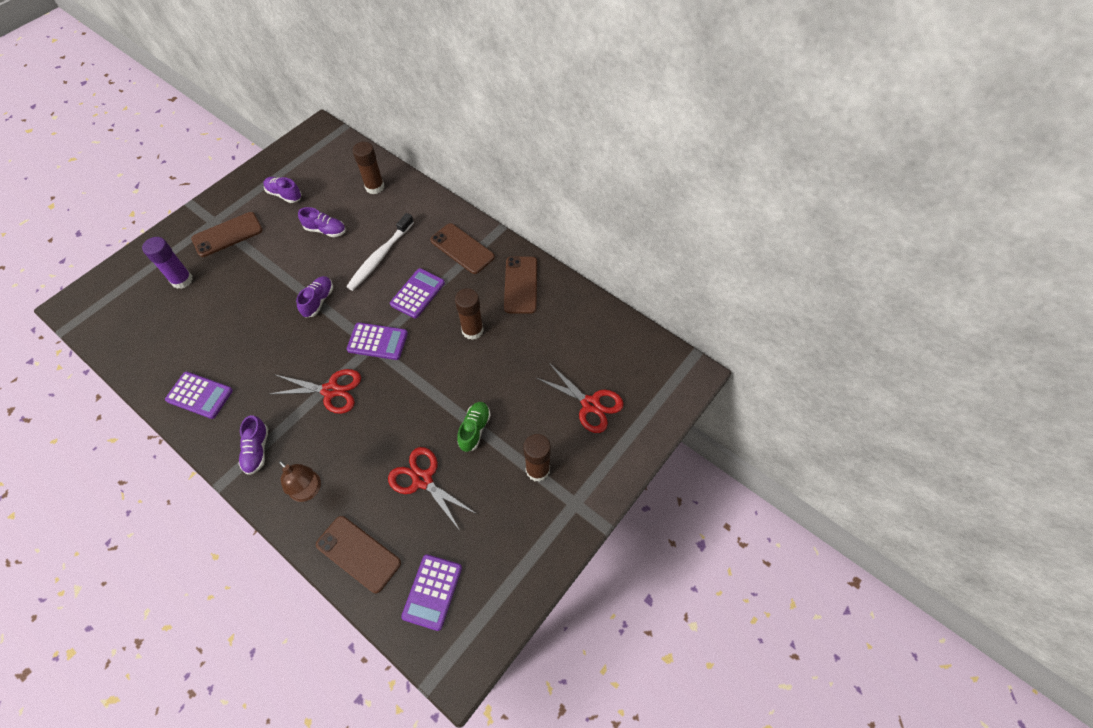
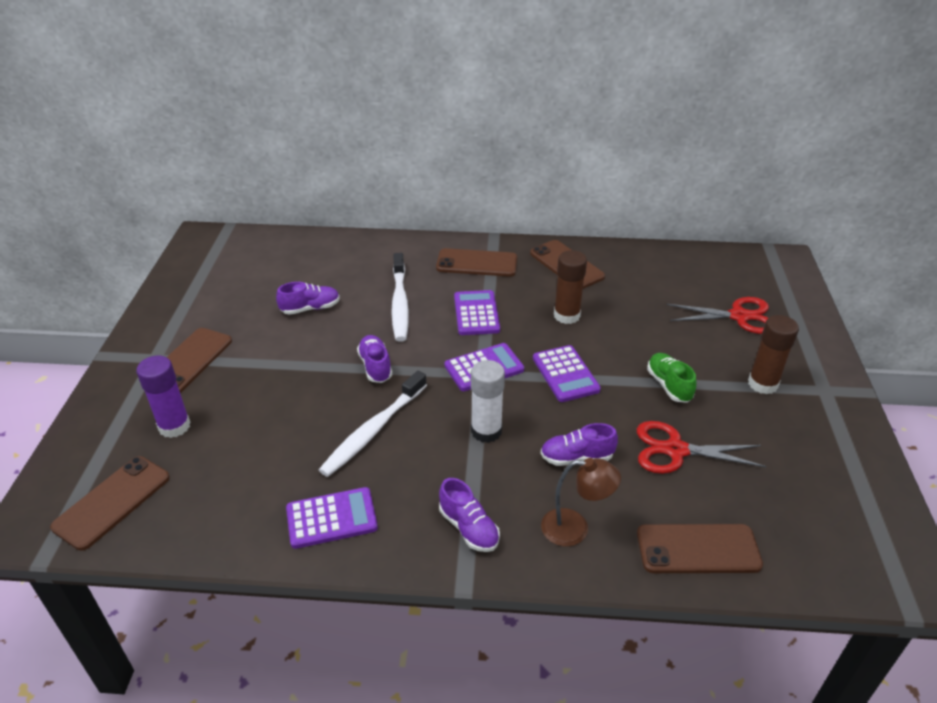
camera: 35 degrees left, 20 degrees down
purple shoe [263,177,302,203] -> purple shoe moved to [541,423,618,466]
red scissors [269,369,361,414] -> white glue stick [471,360,505,443]
brown glue stick [353,142,384,194] -> none
purple calculator [401,554,462,631] -> purple calculator moved to [533,345,601,402]
none -> brown phone [50,456,170,551]
none -> white toothbrush [319,371,427,477]

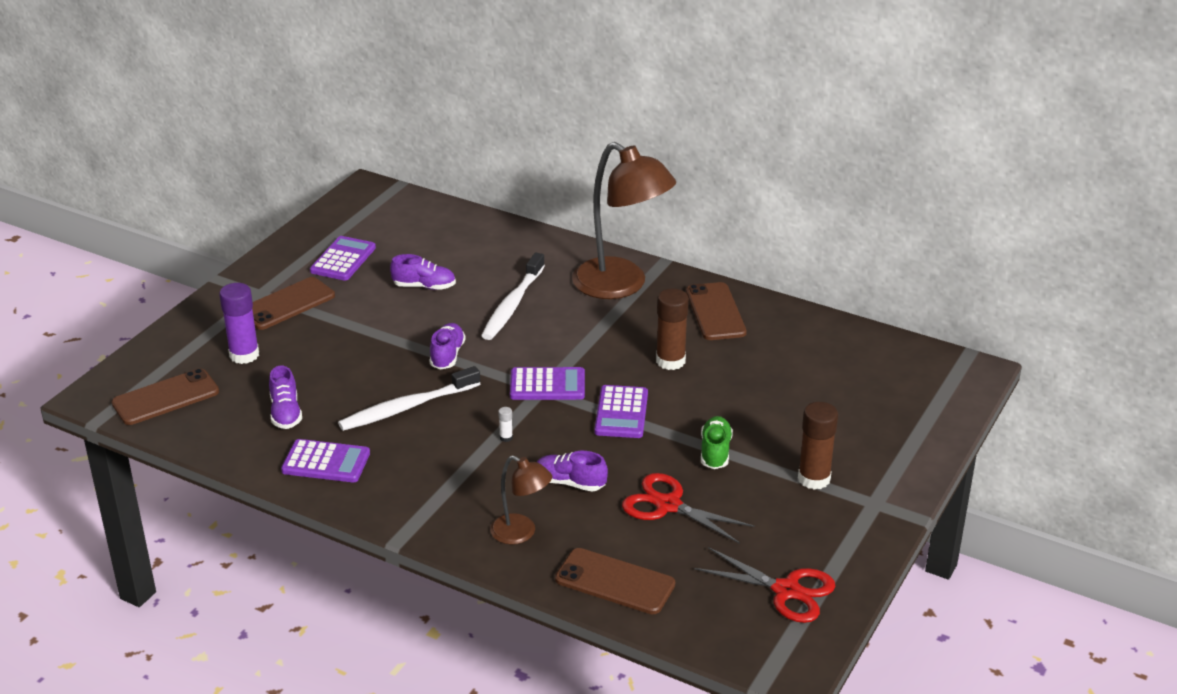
camera: 25 degrees right, 5 degrees down
brown phone [436,248,517,277] -> brown lamp [572,142,676,299]
purple shoe [439,478,500,552] -> purple shoe moved to [269,366,302,429]
purple calculator [454,290,500,335] -> purple calculator moved to [310,236,376,281]
white glue stick [471,360,505,443] -> white glue stick [498,407,513,442], size x0.42
red scissors [667,297,769,334] -> red scissors moved to [694,547,836,623]

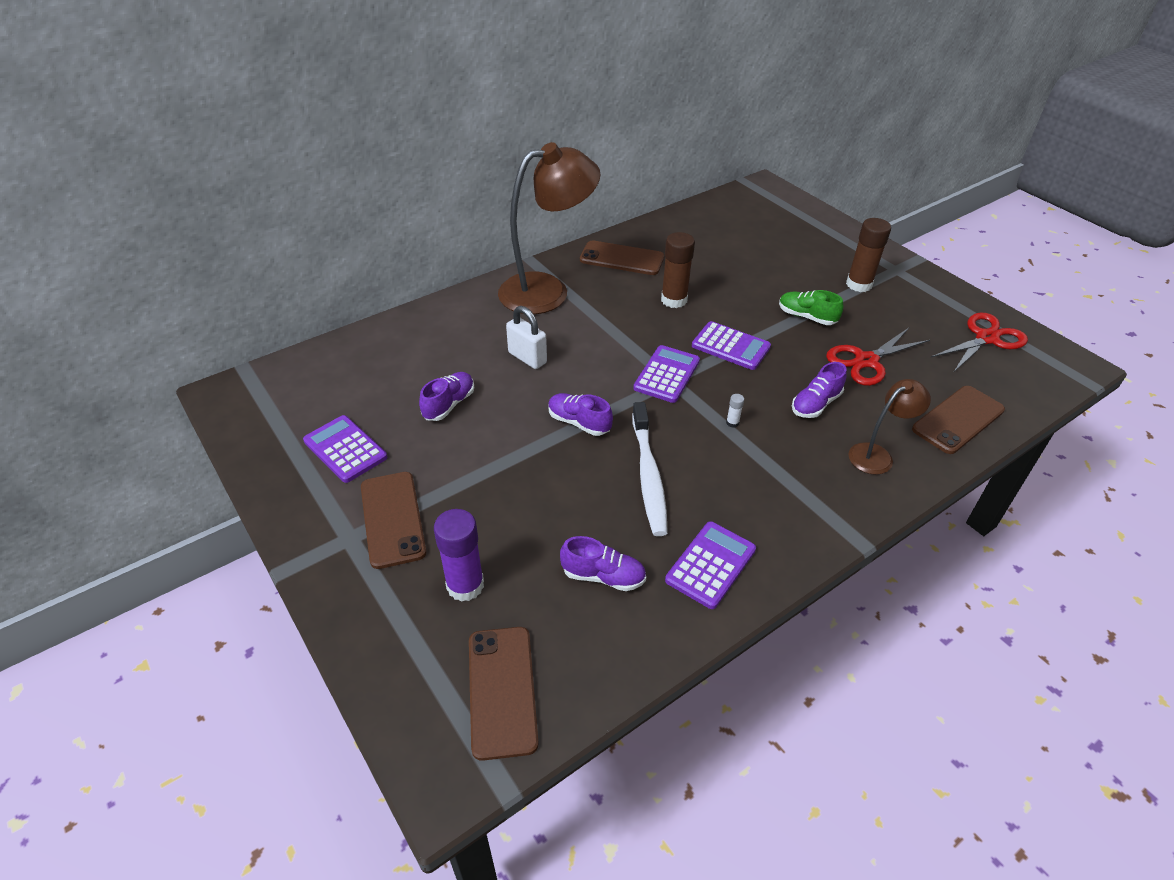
camera: 65 degrees left, 10 degrees up
white toothbrush [481,253,545,340] -> white padlock [506,306,547,369]

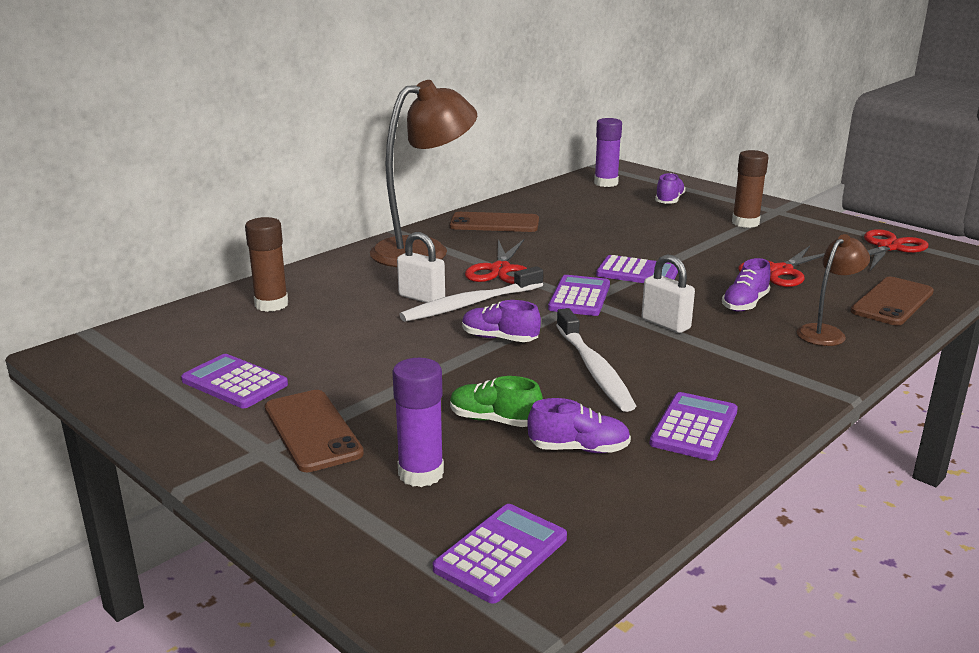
camera: 10 degrees left, 20 degrees down
purple shoe [419,372,475,421] -> purple shoe moved to [655,173,686,204]
brown phone [469,627,539,761] -> purple calculator [433,504,567,603]
brown glue stick [661,232,695,308] -> brown glue stick moved to [245,217,288,312]
white glue stick [726,394,744,428] -> white padlock [642,255,695,333]
green shoe [779,290,843,325] -> green shoe moved to [450,376,543,427]
none -> white toothbrush [399,266,543,322]
none -> red scissors [465,239,528,284]
none -> purple glue stick [594,118,622,187]

